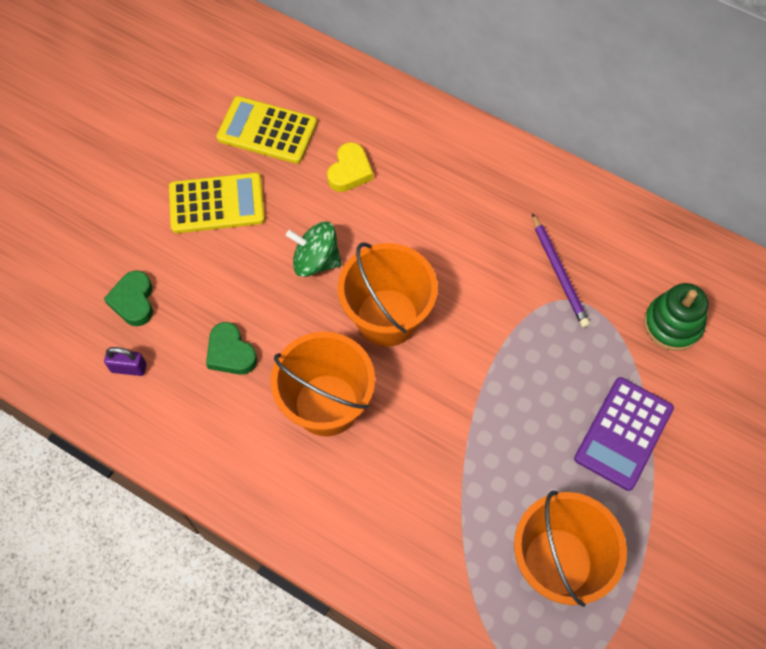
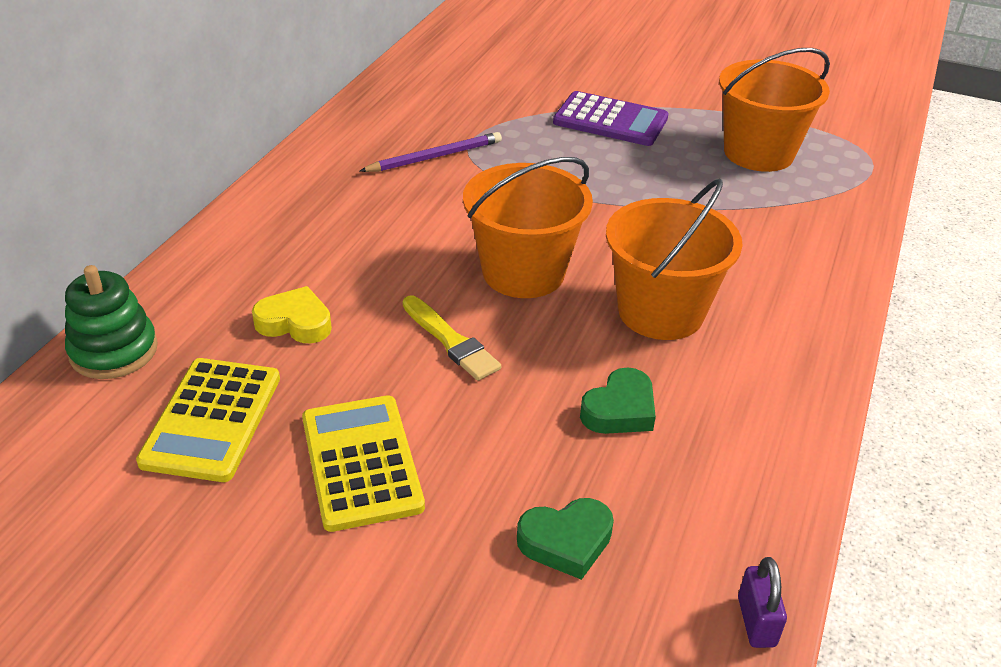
camera: 100 degrees left, 25 degrees down
purple padlock [104,347,147,376] -> purple padlock moved to [738,557,787,648]
green spinning top [286,222,342,277] -> yellow brush [402,295,501,381]
green stacking toy [644,283,709,351] -> green stacking toy moved to [65,265,158,379]

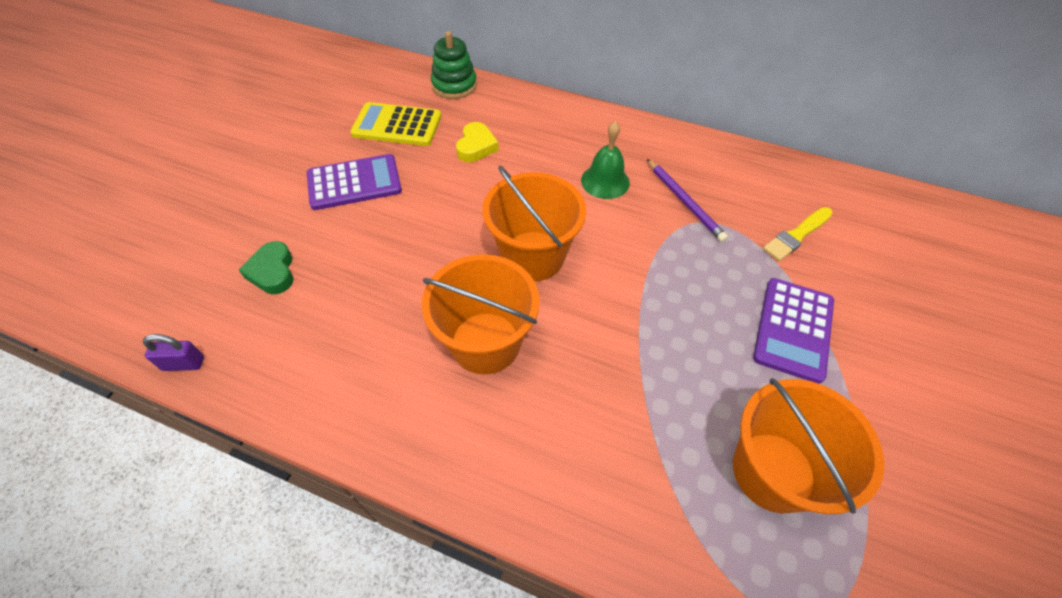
camera: 90 degrees right, 15 degrees up
yellow calculator [302,396,425,532] -> purple calculator [307,154,402,210]
yellow brush [402,295,501,381] -> yellow brush moved to [763,207,833,261]
green heart [580,367,656,434] -> none
none -> green bell [581,121,630,199]

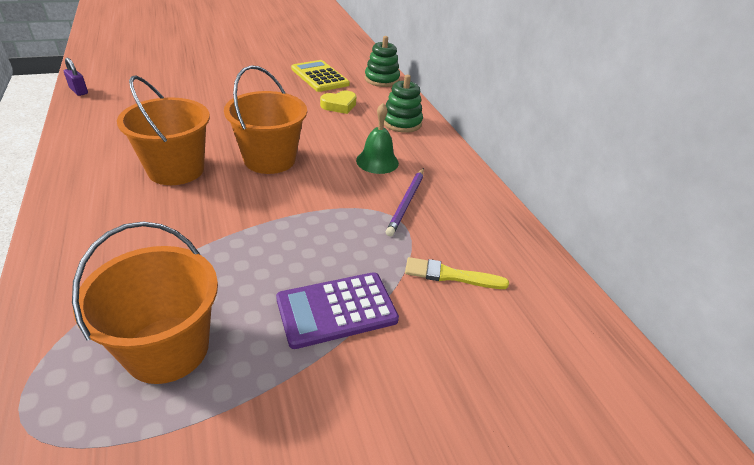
camera: 45 degrees right, 15 degrees down
green heart [239,241,294,294] -> none
purple calculator [307,154,402,210] -> none
none -> green stacking toy [383,75,423,133]

